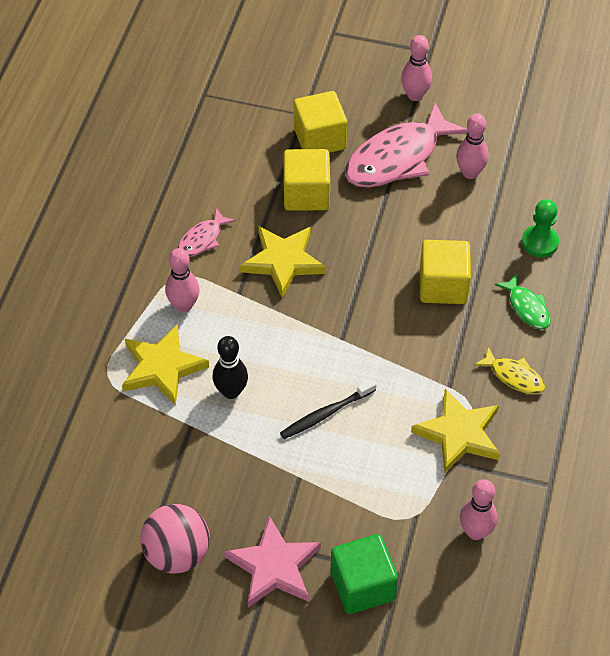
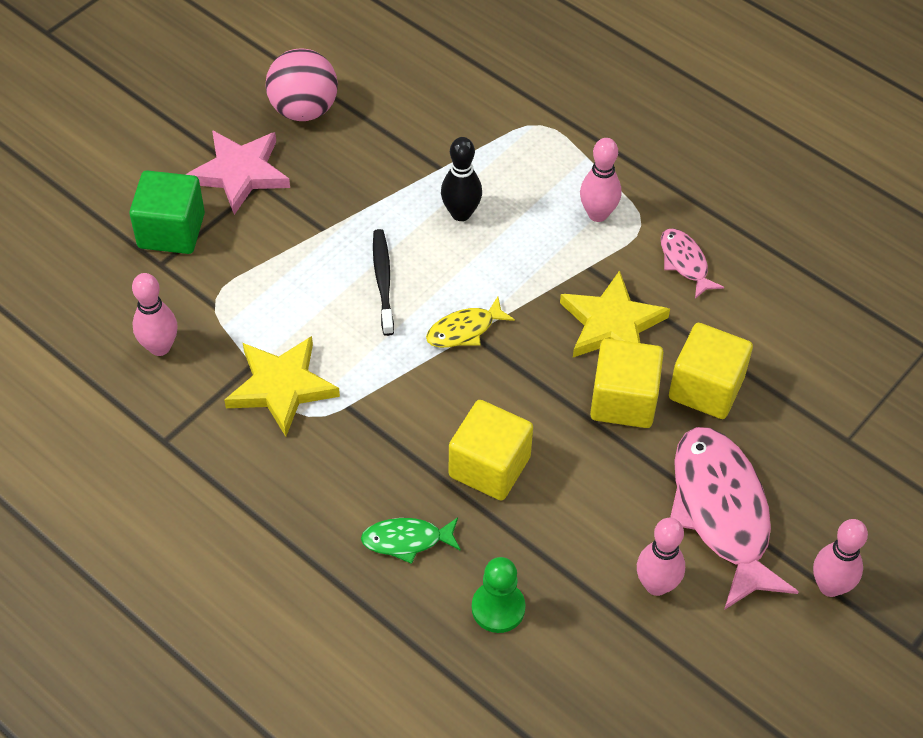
camera: 115 degrees right, 0 degrees up
yellow star [122,324,209,406] -> none
yellow cube [294,91,347,153] -> yellow cube moved to [590,338,664,428]
yellow fish [474,347,545,394] -> yellow fish moved to [426,297,515,348]

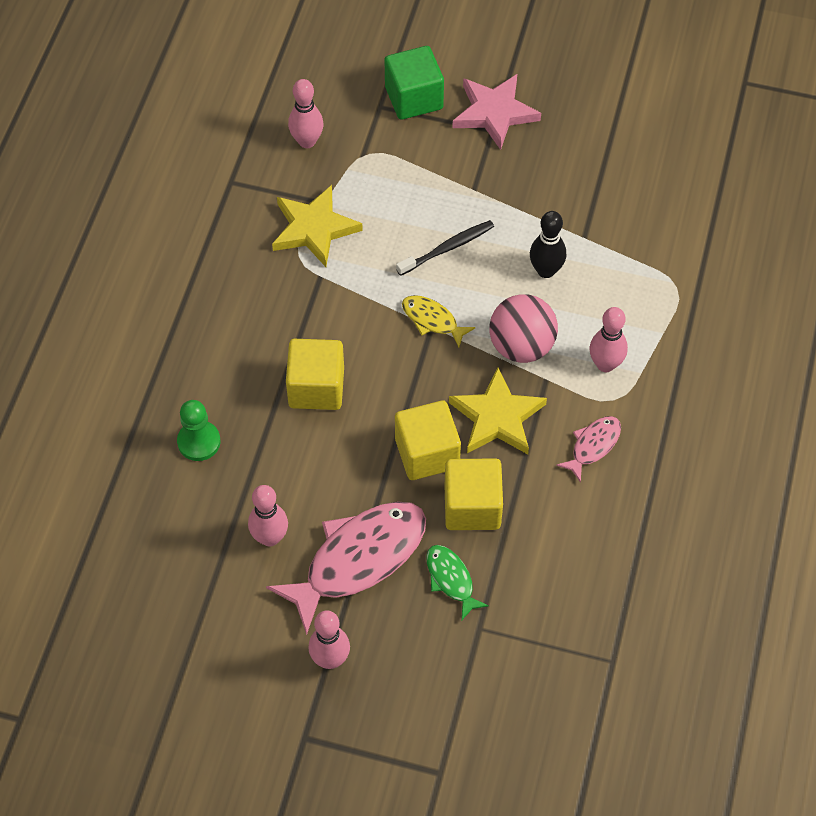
camera: 65 degrees right, 5 degrees up
pink ball [266,49,338,121] -> pink ball moved to [489,294,558,363]
green fish [361,517,461,564] -> green fish moved to [426,545,489,620]

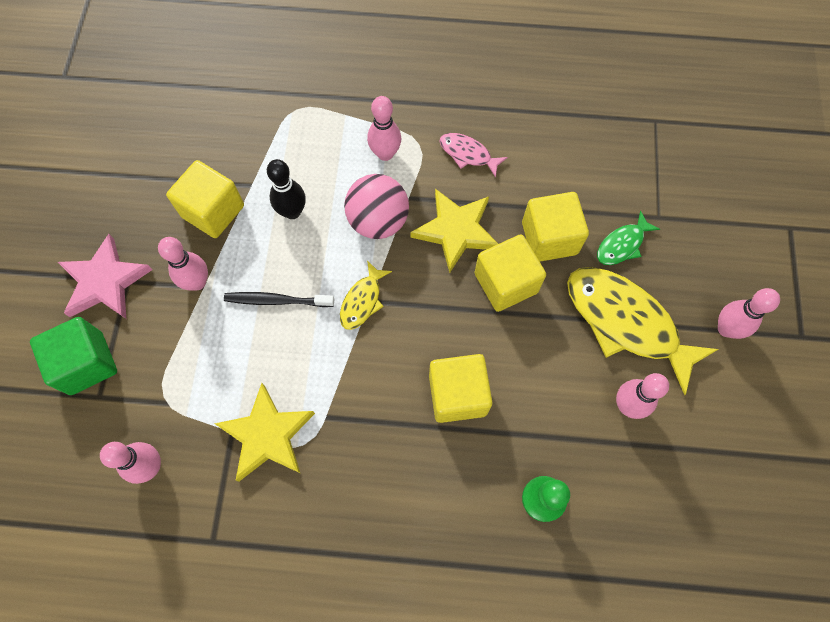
camera: 100 degrees left, 10 degrees up
pink fish [266,502,426,635] -> yellow fish [567,267,719,395]
black toothbrush [396,220,494,276] -> black toothbrush turned 45 degrees counterclockwise [224,292,334,307]
none -> pink bowling pin [158,237,208,290]
none -> yellow cube [166,160,244,238]

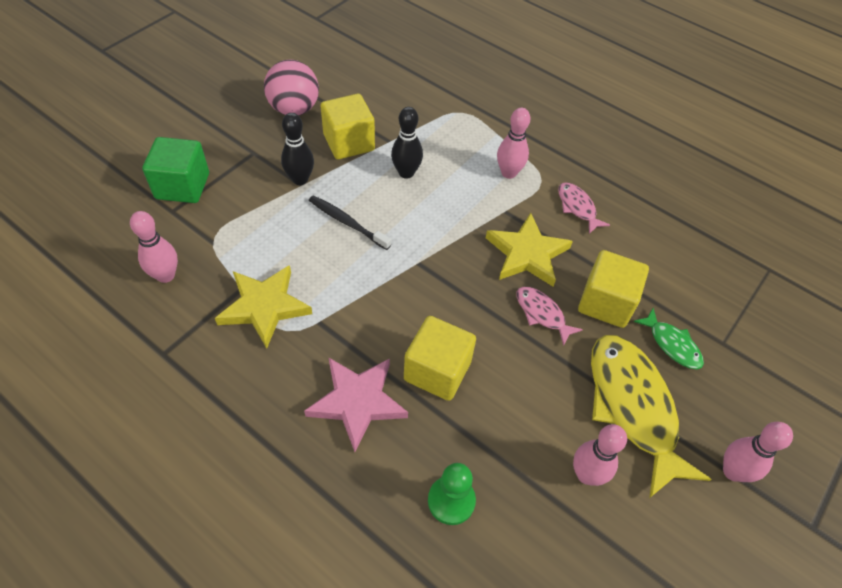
camera: 30 degrees right, 15 degrees down
pink star [58,234,153,319] -> pink star moved to [304,358,408,452]
pink bowling pin [158,237,208,290] -> black bowling pin [281,113,314,185]
yellow fish [340,261,392,330] -> none
pink ball [344,174,409,239] -> pink ball moved to [264,60,319,116]
yellow cube [474,234,546,312] -> pink fish [516,287,583,346]
green fish [597,211,660,265] -> green fish turned 120 degrees counterclockwise [634,308,704,369]

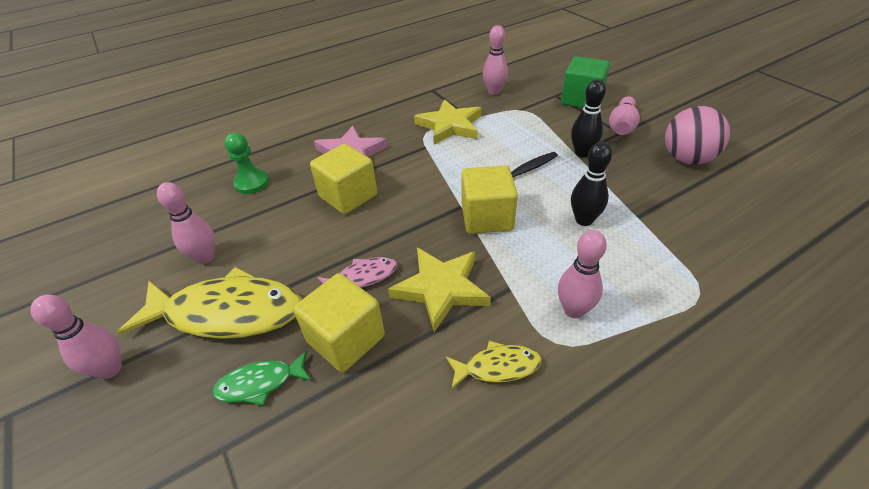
camera: 115 degrees right, 10 degrees down
yellow cube [321,94,375,160] -> yellow cube moved to [461,165,518,234]
pink fish [558,182,610,234] -> yellow fish [446,341,542,389]
none -> pink bowling pin [609,96,640,135]

